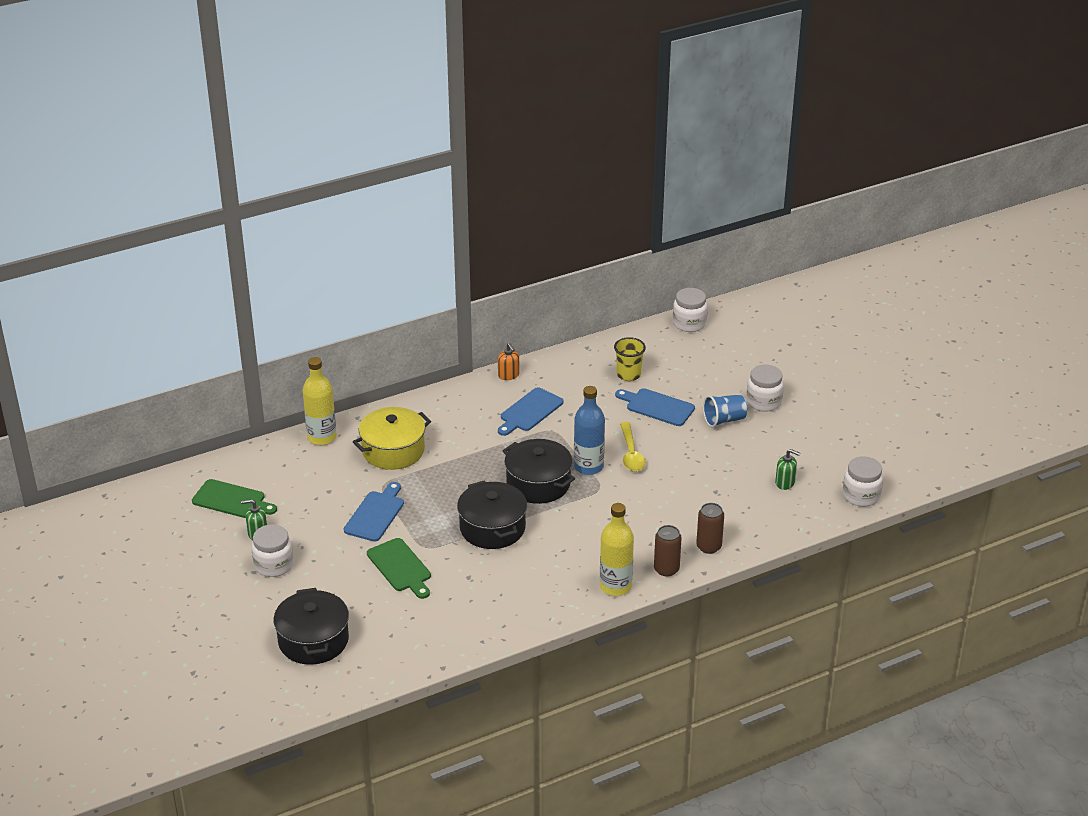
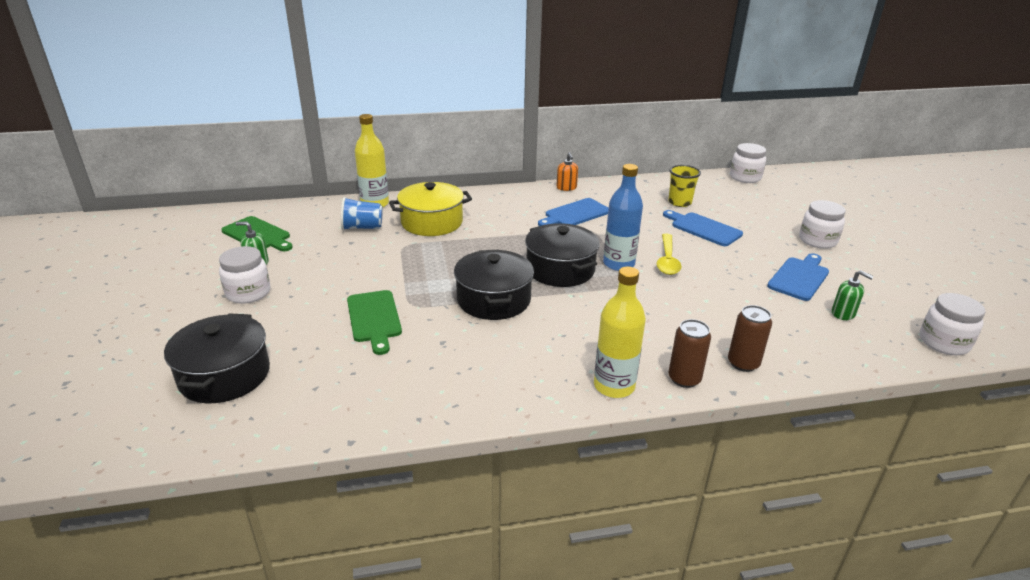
camera: 15 degrees right, 5 degrees down
blue cutting board [344,482,404,542] -> blue cutting board moved to [767,253,829,301]
blue cup [703,395,748,427] -> blue cup moved to [341,197,383,230]

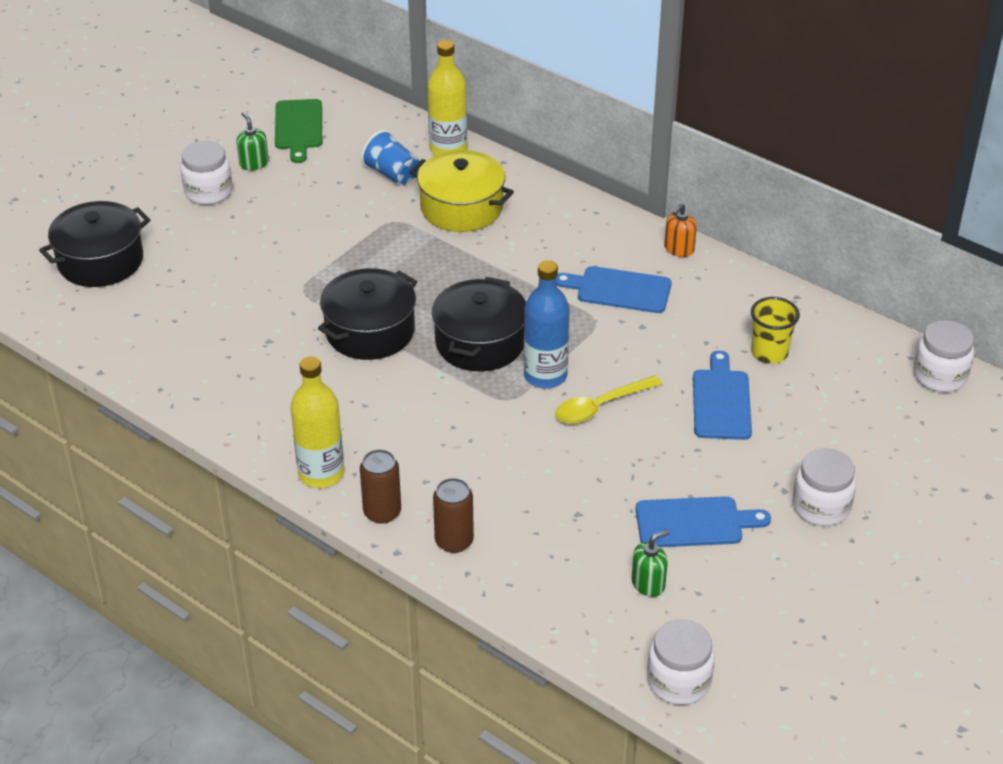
camera: 50 degrees right, 10 degrees up
green cutting board [347,290,402,355] -> none
green soap dispenser [832,270,874,320] -> green soap dispenser turned 120 degrees counterclockwise [632,529,670,597]

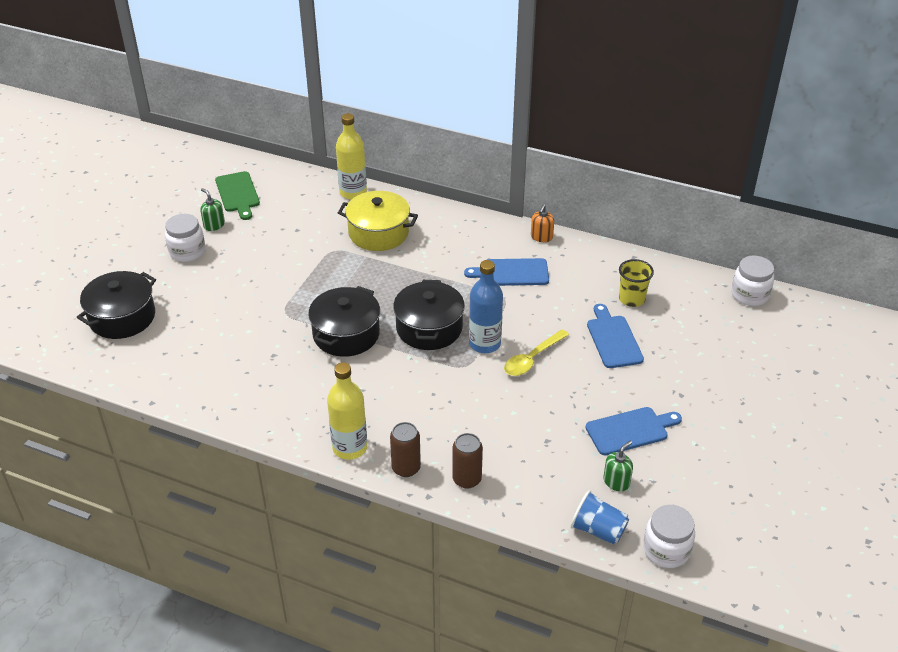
camera: 15 degrees left, 0 degrees up
blue cup [361,130,419,185] -> blue cup moved to [571,490,629,545]
white jar [793,448,856,526] -> none

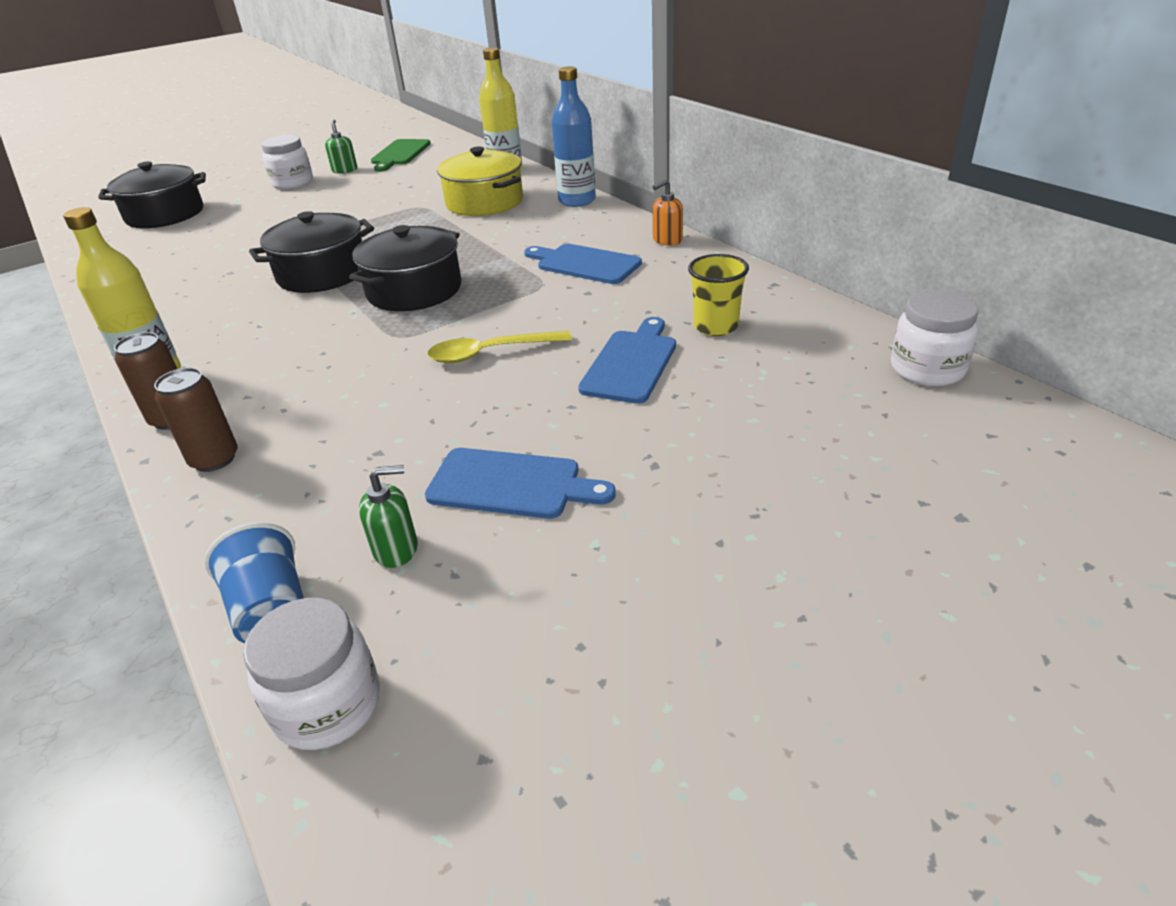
camera: 35 degrees right, 5 degrees down
blue bottle [469,260,503,353] -> blue bottle moved to [552,66,596,207]

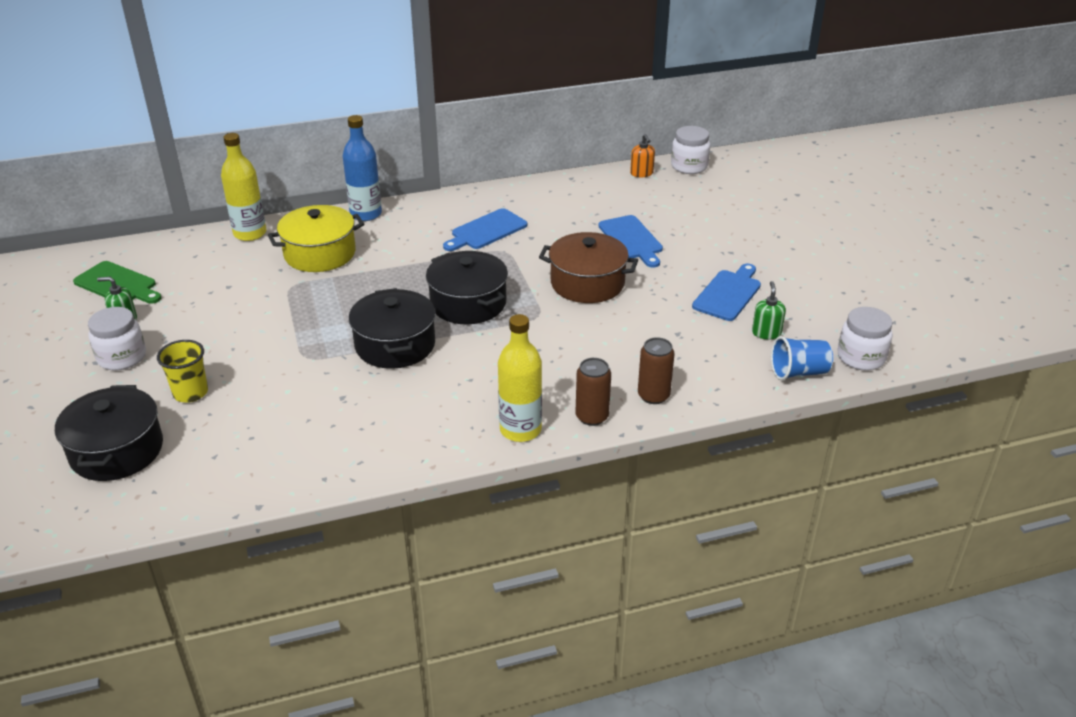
camera: 75 degrees left, 0 degrees up
yellow spoon [427,331,572,363] -> brown pot [539,232,638,303]
blue cutting board [578,317,676,404] -> blue cutting board turned 150 degrees counterclockwise [598,215,663,268]
orange soap dispenser [653,179,683,246] -> orange soap dispenser moved to [630,134,655,177]
yellow cup [688,254,749,336] -> yellow cup moved to [157,340,208,403]

